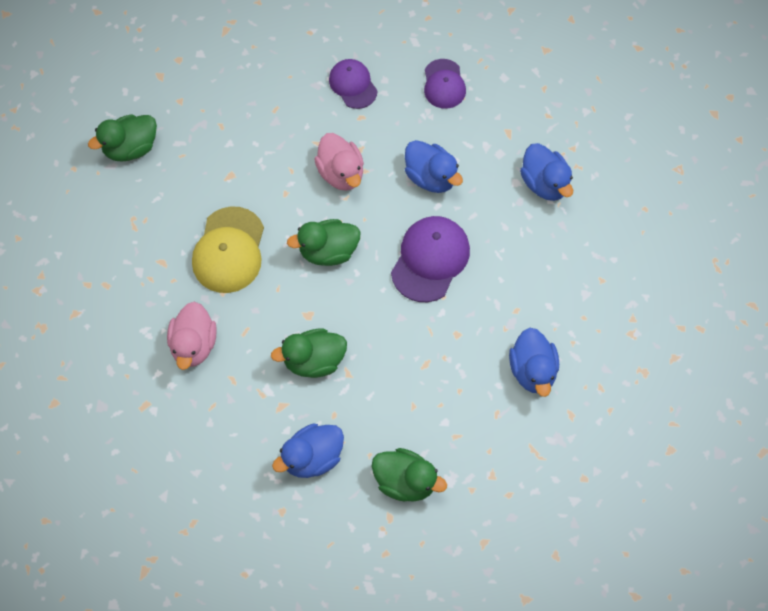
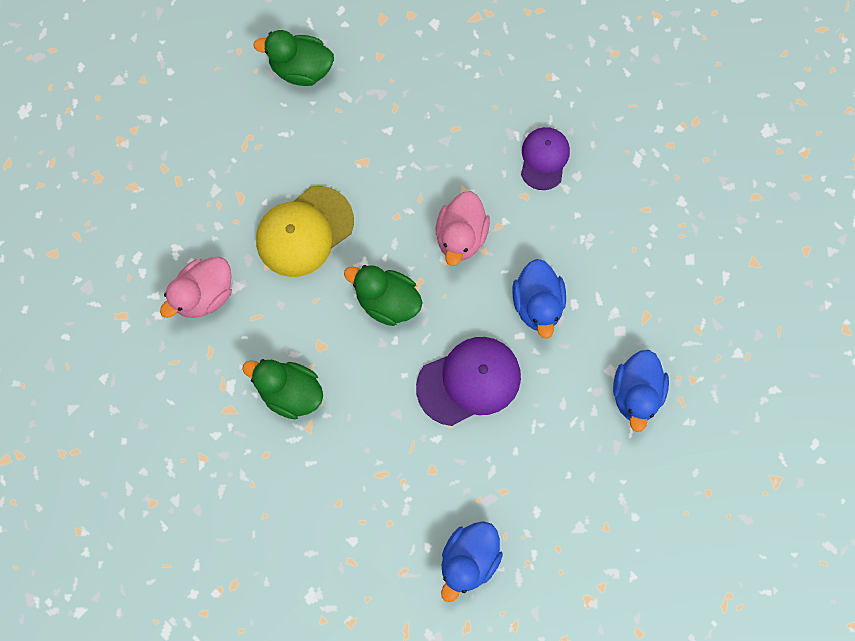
camera: 40 degrees right, 10 degrees up
blue duck [272,423,344,478] -> none
green duck [371,448,447,501] -> none
purple cap [424,59,466,109] -> none

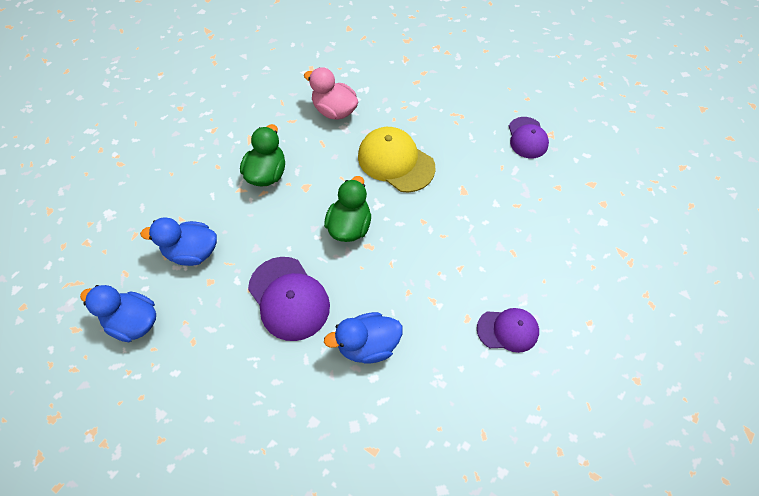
camera: 80 degrees right, 15 degrees down
green duck [253,30,334,86] -> purple cap [509,117,549,158]
pink duck [436,191,490,266] -> none
blue duck [613,350,669,432] -> blue duck moved to [140,217,217,266]

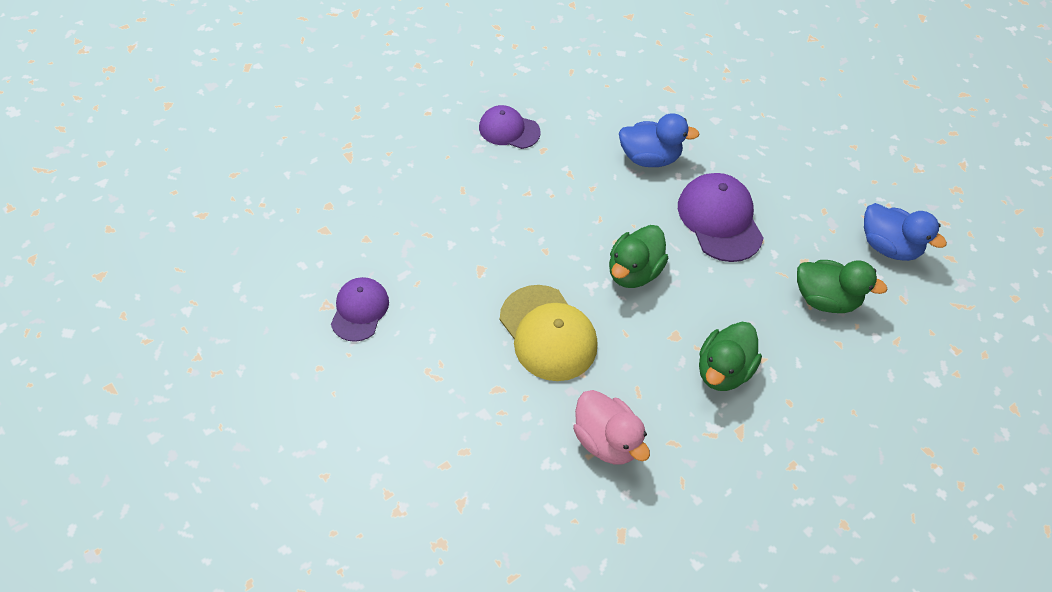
camera: 165 degrees left, 5 degrees down
blue duck [140,217,217,266] -> green duck [797,260,888,313]

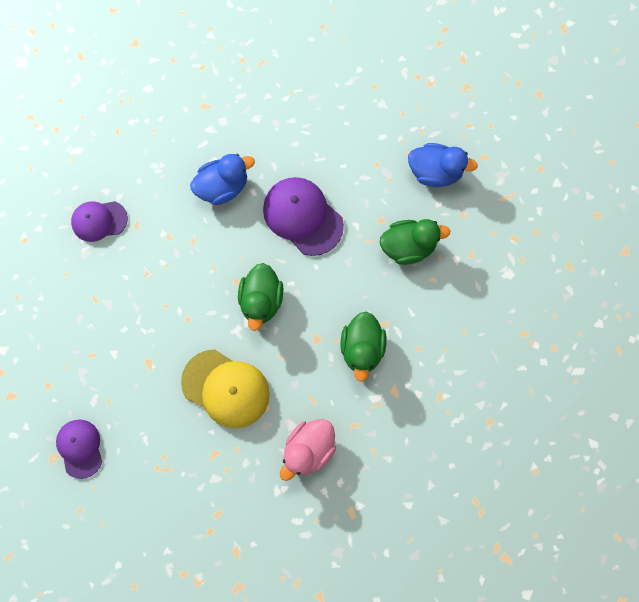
camera: 25 degrees left, 20 degrees up
pink duck [573,390,650,464] -> pink duck turned 105 degrees clockwise [280,419,336,481]

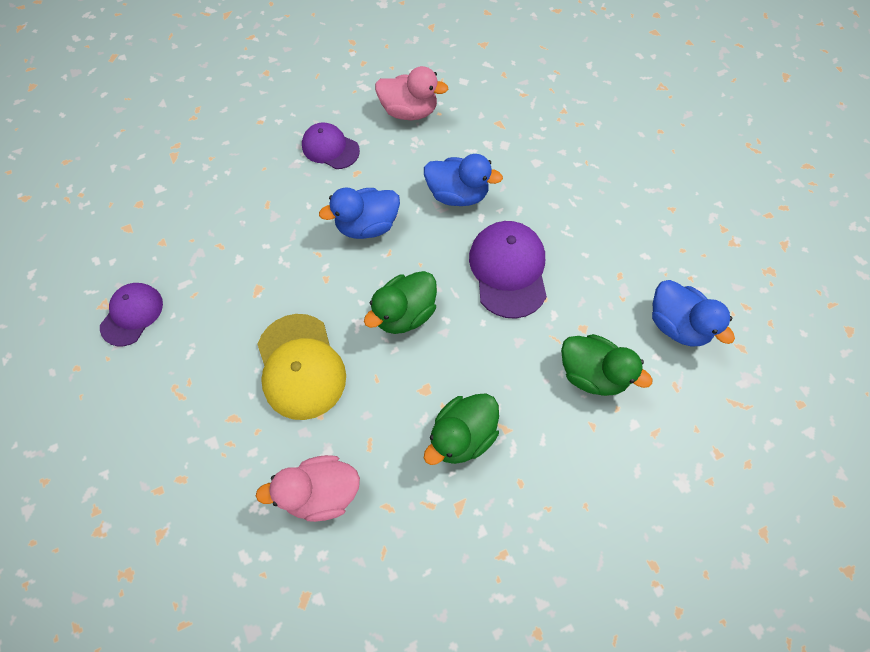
camera: 40 degrees right, 10 degrees down
none -> blue duck [319,187,400,239]
none -> pink duck [375,66,448,120]

